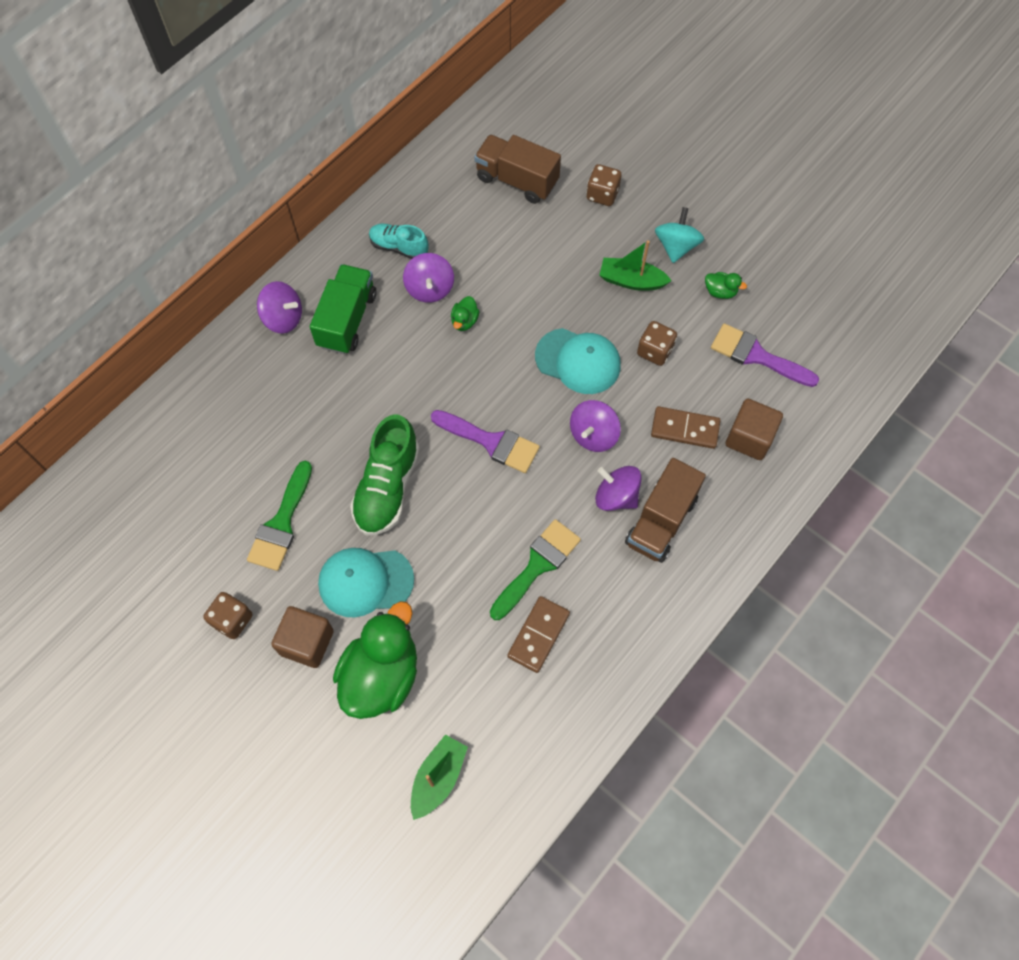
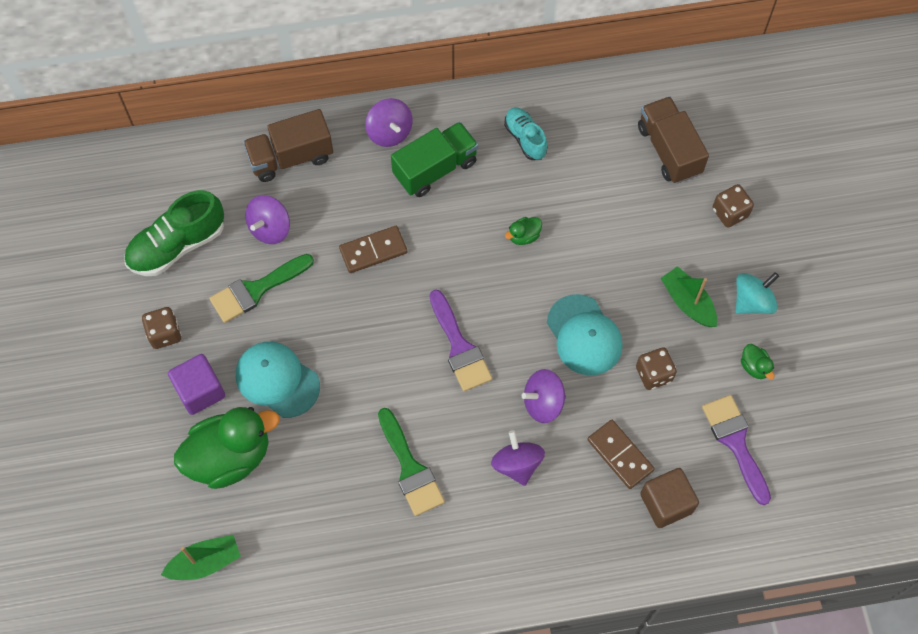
camera: 40 degrees right, 0 degrees up
brown cube [271,606,334,668] -> purple cube [168,354,225,415]
green shoe [350,415,420,535] -> green shoe moved to [124,190,224,276]
purple spinning top [403,253,454,303] -> purple spinning top moved to [245,195,290,244]
green brush [490,519,581,620] -> green brush turned 75 degrees clockwise [378,408,445,516]
brown domino [507,596,570,673] -> brown domino moved to [339,226,407,273]
brown truck [625,458,706,563] -> brown truck moved to [243,109,333,182]

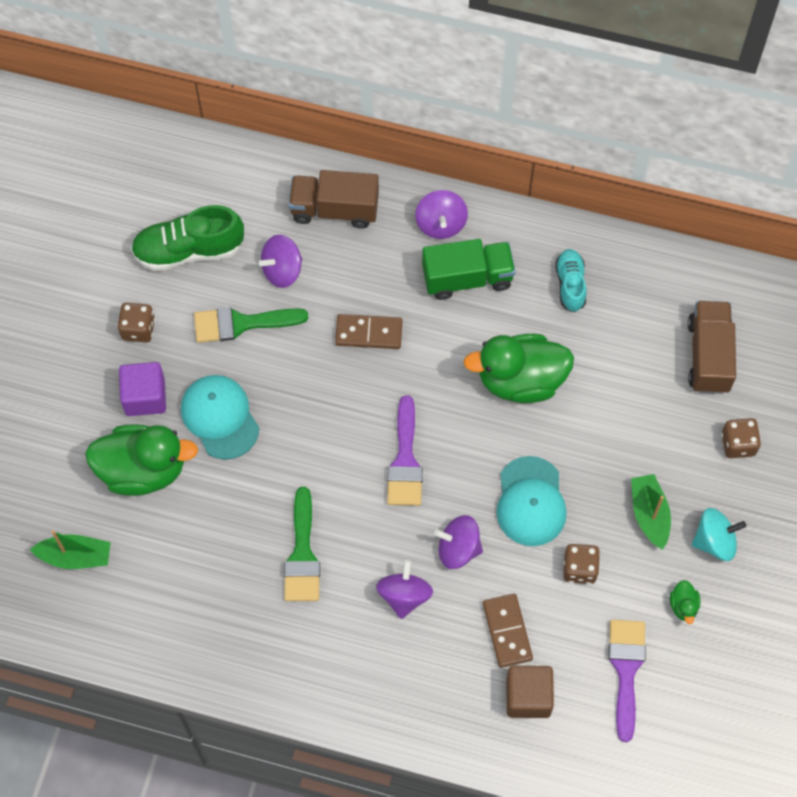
camera: 25 degrees right, 0 degrees up
green duck [505,217,542,245] -> green duck [464,334,574,403], size x2.44

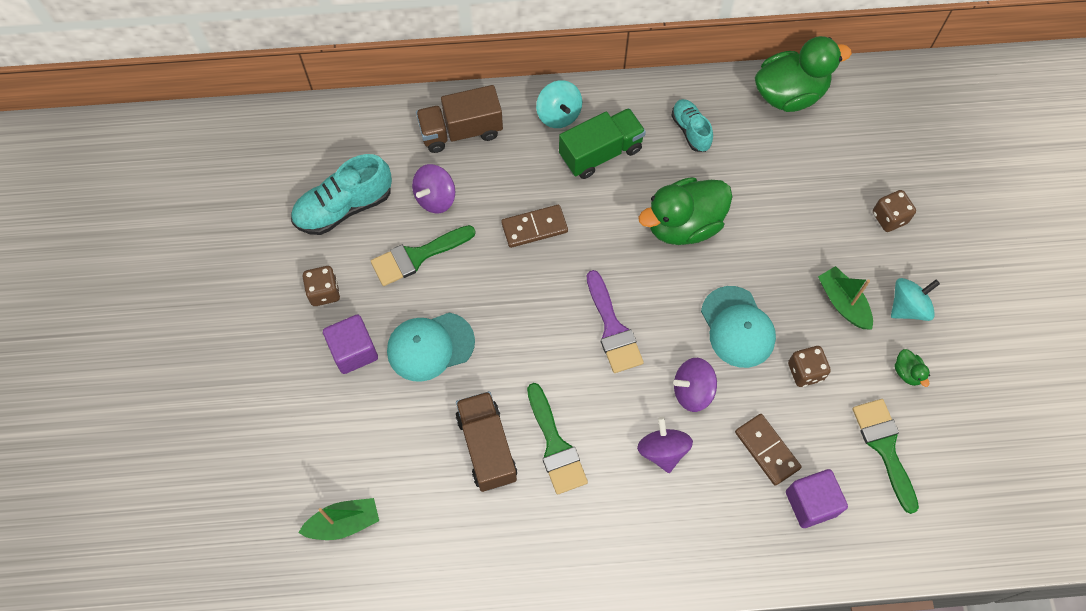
camera: 20 degrees left, 0 degrees up
green duck [85,424,198,496] -> green duck moved to [755,36,852,112]
green shoe [131,205,244,271] -> turquoise shoe [291,154,392,235]
turquoise cap [181,375,259,460] -> turquoise cap turned 60 degrees counterclockwise [387,313,475,382]
purple spinning top [415,190,468,239] -> turquoise spinning top [536,80,582,128]
brown cube [506,666,554,718] -> purple cube [786,469,848,528]
purple brush [608,620,646,742] -> green brush [852,399,919,514]
brown truck [688,301,736,394] -> brown truck moved to [456,391,517,492]

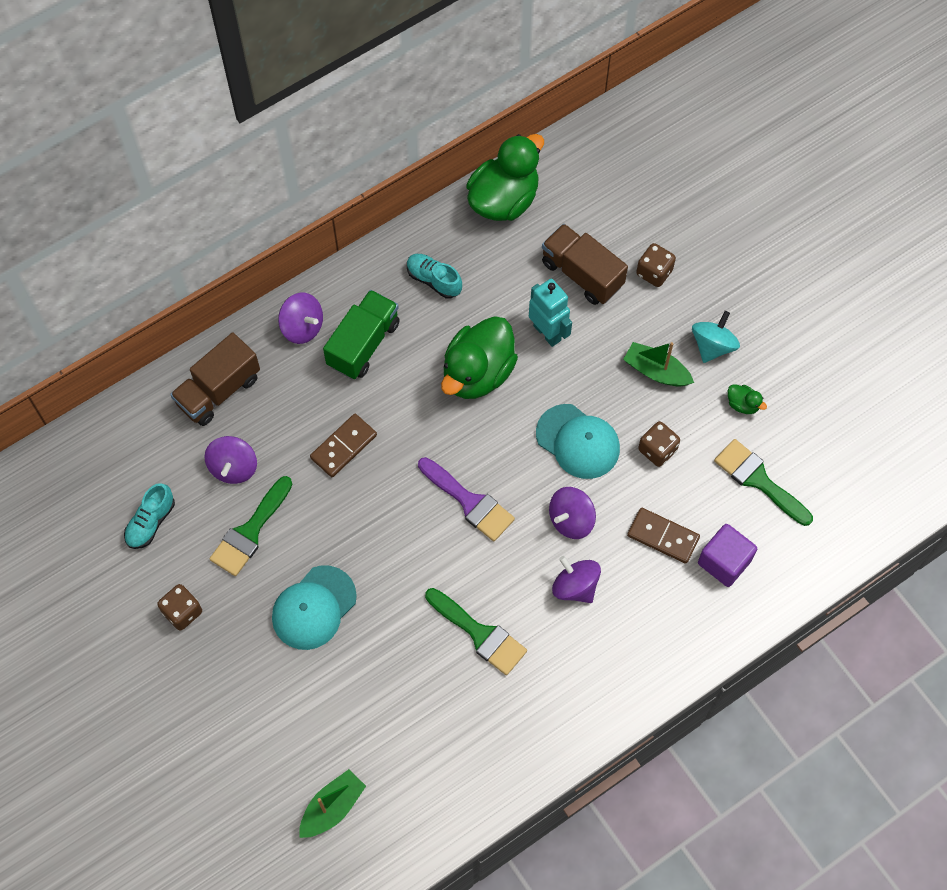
camera: 30 degrees left, 0 degrees up
turquoise shoe [291,154,392,235] -> turquoise shoe [124,483,175,549], size x0.60
purple cube [323,315,378,374] -> none
brown truck [456,391,517,492] -> brown truck moved to [542,224,628,305]
turquoise spinning top [536,80,582,128] -> purple spinning top [278,293,323,344]
none -> turquoise robot [529,279,572,347]

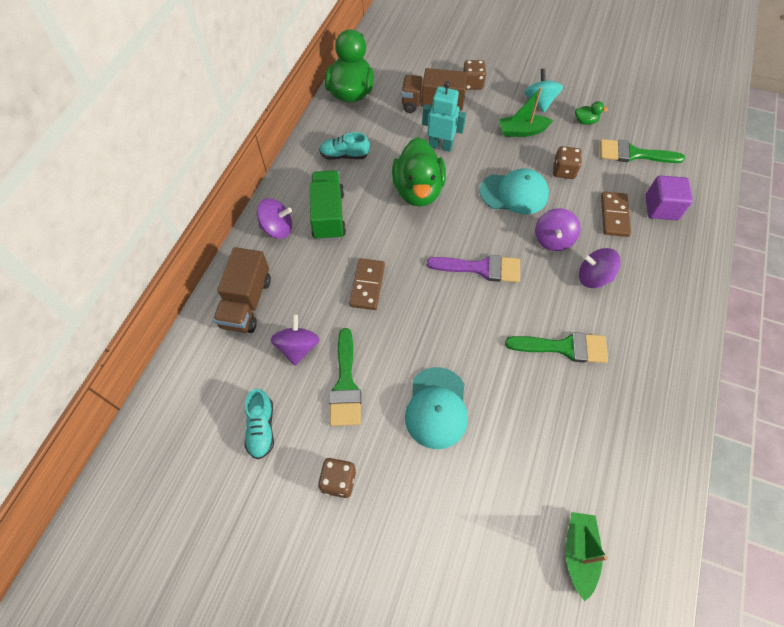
camera: 35 degrees left, 5 degrees down
purple spinning top [204,436,257,484] -> purple spinning top turned 150 degrees counterclockwise [270,314,320,366]
brown domino [627,508,700,564] -> brown domino turned 75 degrees counterclockwise [601,191,631,237]

